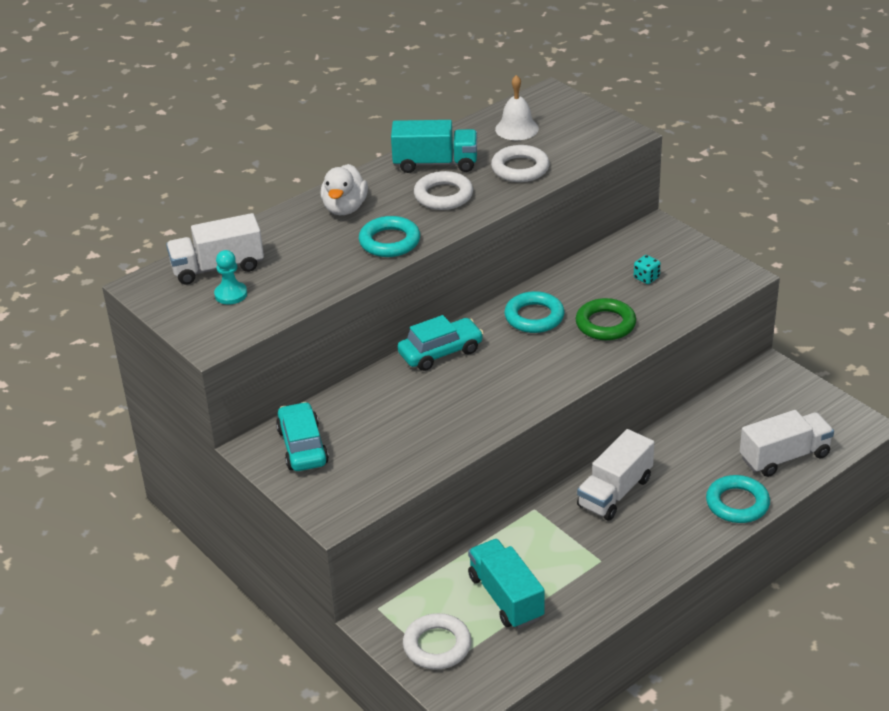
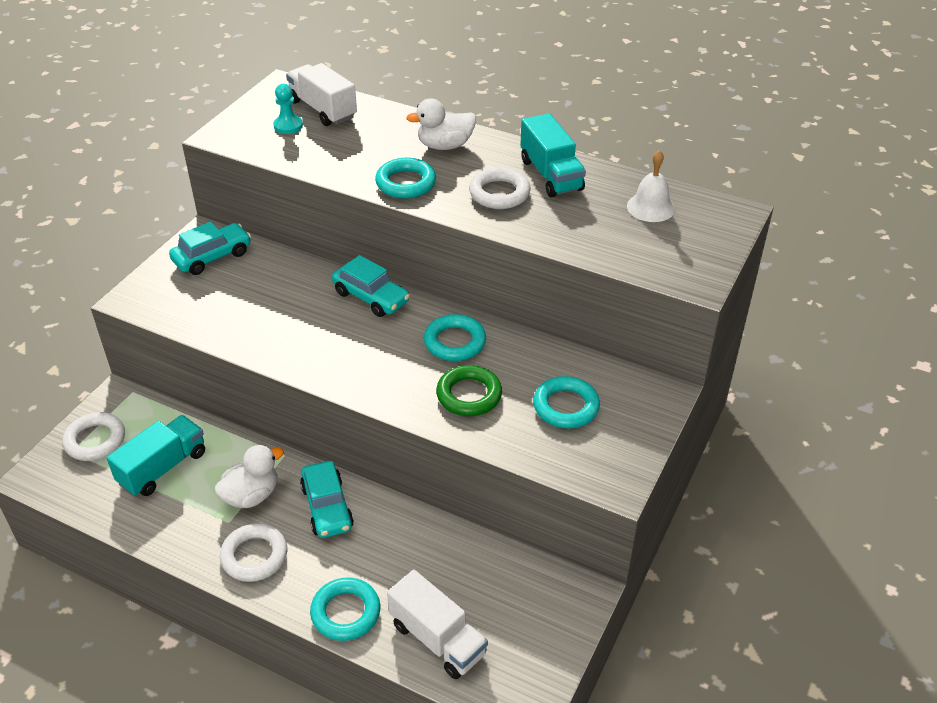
camera: 65 degrees right, 5 degrees up
white ring [491,145,550,182] -> white ring moved to [220,523,287,582]
white truck [577,429,654,520] -> turquoise car [300,461,354,538]
turquoise dice [634,255,661,284] -> turquoise ring [533,376,600,428]
none -> white duck [214,445,284,508]

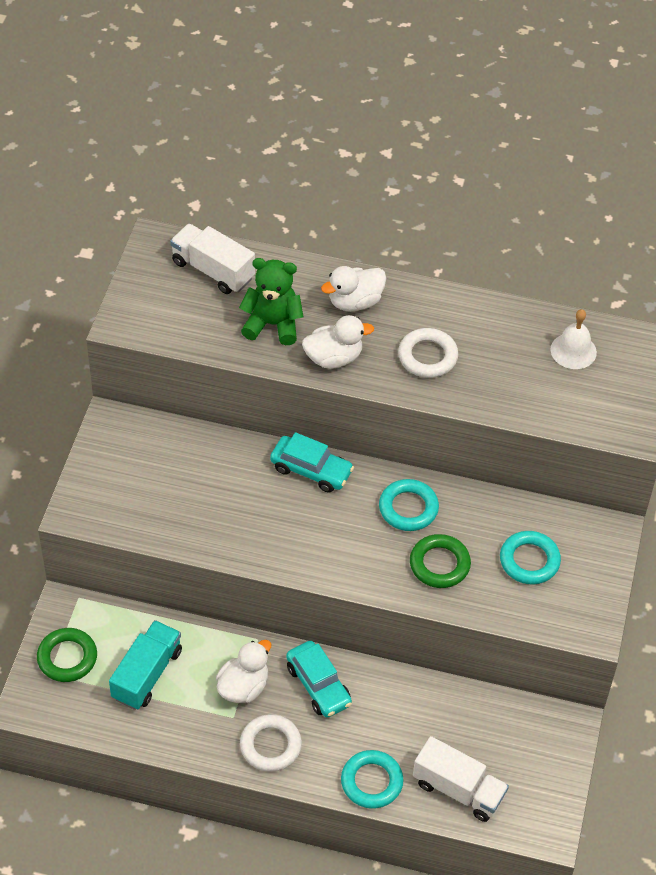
camera: 15 degrees left, 10 degrees up
white ring [62,412,125,461] -> green ring [37,628,97,682]
turquoise car [169,222,251,275] -> none
turquoise pawn [273,84,303,134] -> none
turquoise ring [375,158,436,198] -> white duck [302,315,374,369]
turquoise truck [520,113,586,197] -> none
none -> green teddy bear [239,258,303,345]

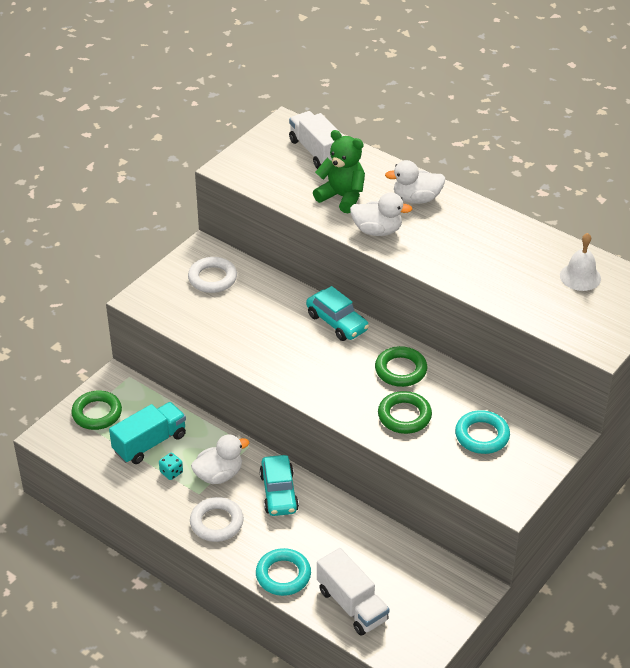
camera: 25 degrees right, 10 degrees down
turquoise ring [379,479,439,531] -> green ring [375,346,427,387]
white ring [398,328,458,378] -> white ring moved to [188,257,237,293]
none -> turquoise dice [159,453,183,480]

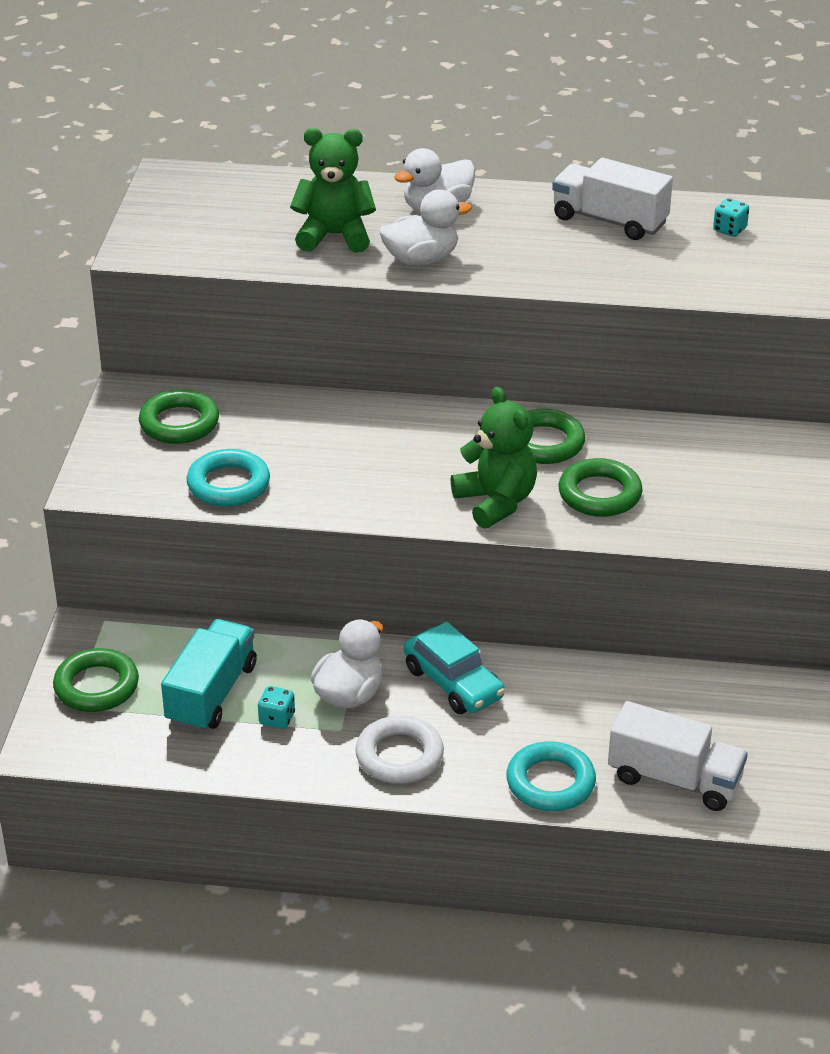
camera: 30 degrees left, 5 degrees down
white ring [188,257,237,293] -> green ring [139,389,219,444]
white truck [289,111,344,169] -> white truck moved to [552,158,673,240]
turquoise car [306,286,369,341] -> none
turquoise ring [455,410,510,454] -> turquoise ring moved to [187,449,270,507]
white bell [560,233,601,291] -> turquoise dice [713,198,749,237]
none -> green teddy bear [451,387,537,529]

